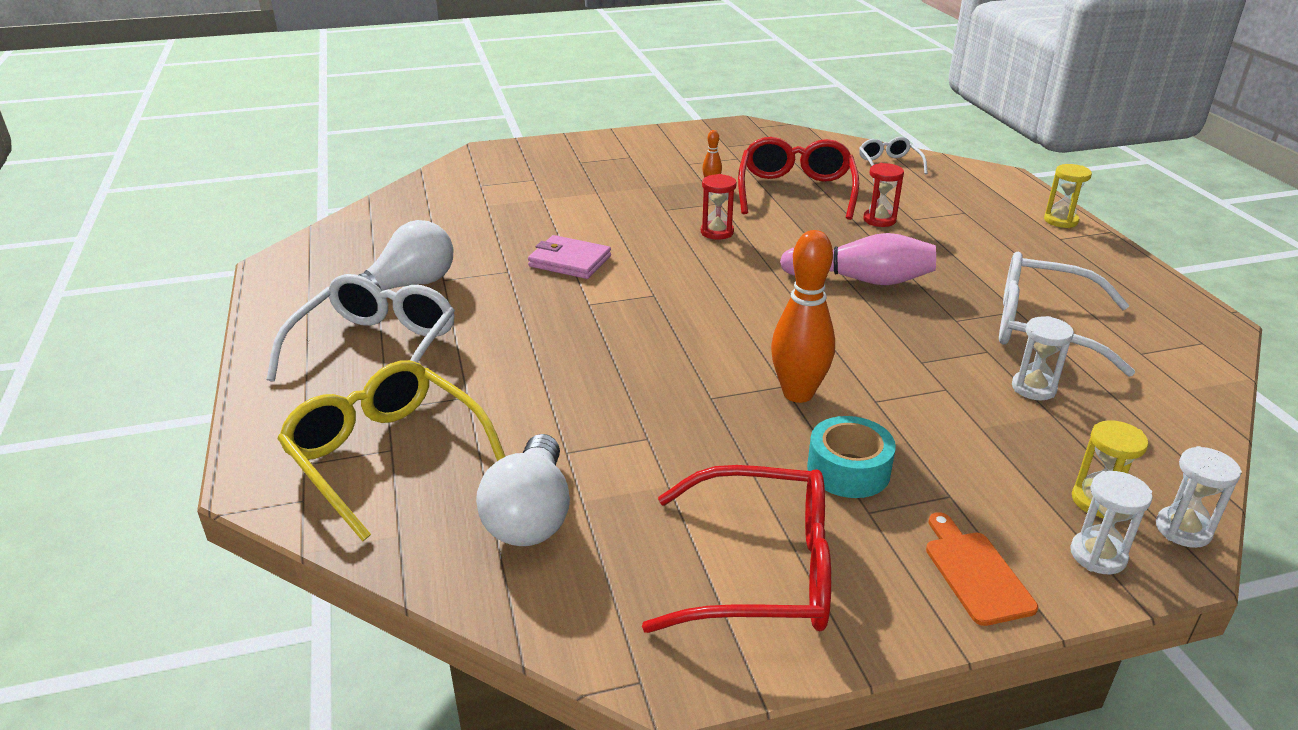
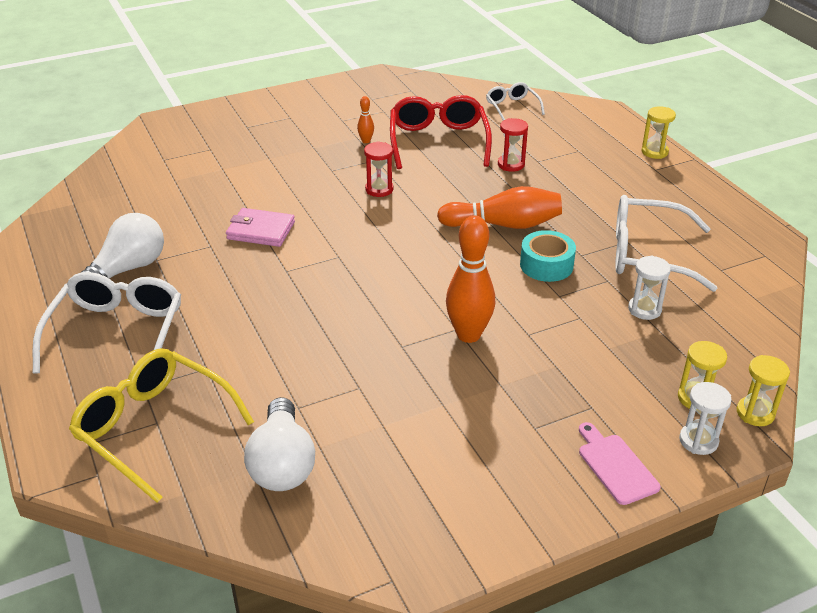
camera: 10 degrees left, 5 degrees up
red glasses [642,465,831,633] -> none
pink bowling pin [780,233,936,285] -> orange bowling pin [437,186,562,229]
turquoise tape [807,416,896,498] -> turquoise tape moved to [520,230,576,282]
orange cutting board [926,512,1038,626] -> pink cutting board [579,422,660,505]
white hourglass [1156,446,1242,548] -> yellow hourglass [737,355,790,426]

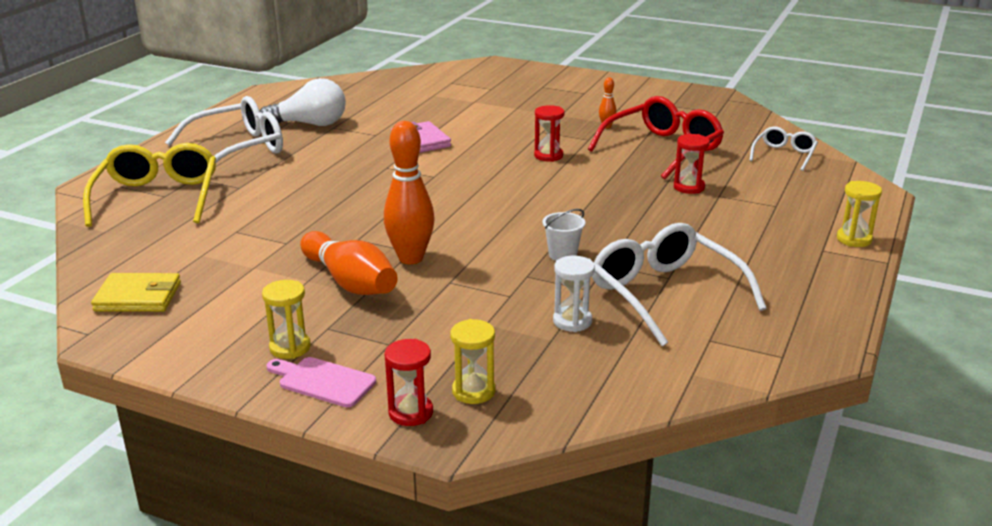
camera: 50 degrees right, 10 degrees down
white light bulb [244,397,315,491] -> none
orange bowling pin [437,186,562,229] -> orange bowling pin moved to [300,231,398,295]
turquoise tape [520,230,576,282] -> white bucket [543,209,585,261]
pink cutting board [579,422,660,505] -> pink cutting board turned 90 degrees counterclockwise [266,357,376,407]
white hourglass [679,382,732,455] -> red hourglass [385,339,433,426]
yellow hourglass [737,355,790,426] -> yellow hourglass moved to [262,280,311,359]
none -> yellow wallet [91,273,181,312]

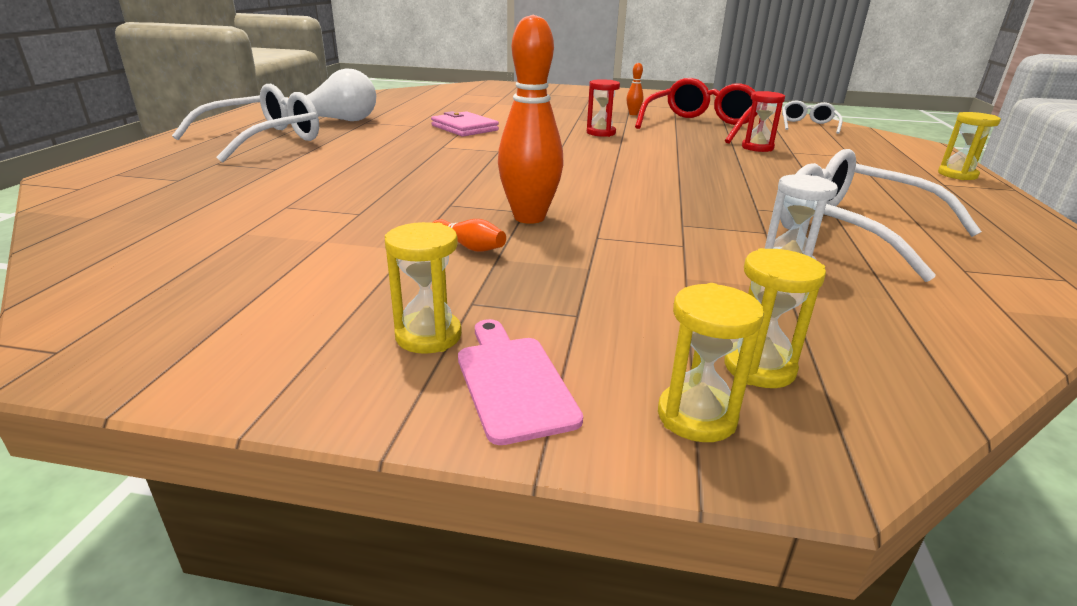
camera: 15 degrees left, 0 degrees up
yellow glasses [83,143,216,227] -> none
yellow wallet [91,273,181,312] -> none
pink cutting board [266,357,376,407] -> pink cutting board turned 60 degrees clockwise [458,319,583,445]
orange bowling pin [300,231,398,295] -> orange bowling pin [432,219,506,252], size x0.45
red hourglass [385,339,433,426] -> yellow hourglass [658,283,764,442]
white bucket [543,209,585,261] -> none

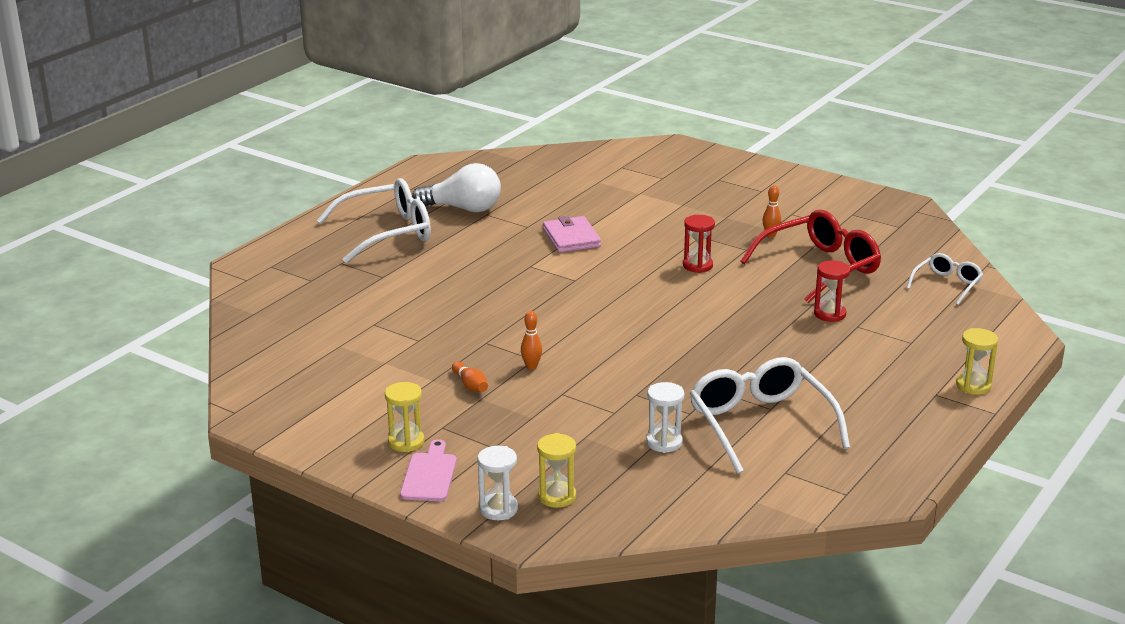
camera: 25 degrees right, 0 degrees up
orange bowling pin [498,14,564,224] -> orange bowling pin [521,311,542,369], size x0.45
yellow hourglass [658,283,764,442] -> white hourglass [477,446,518,520]

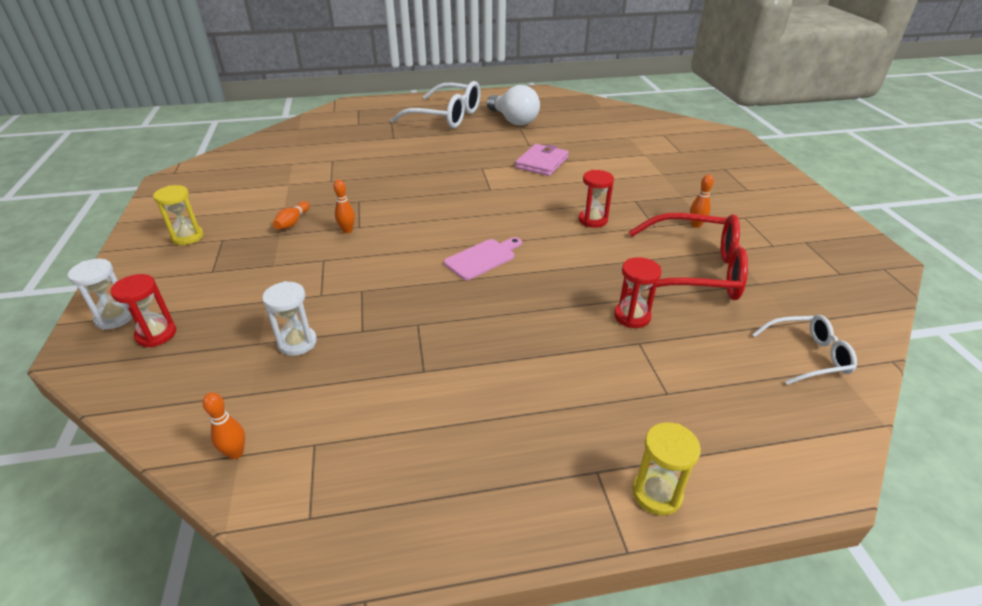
camera: 45 degrees right, 10 degrees up
pink cutting board [400,439,457,501] -> pink cutting board moved to [444,237,522,280]
yellow hourglass [537,433,576,508] -> red hourglass [110,274,176,347]
white glasses [690,357,850,474] -> none
none -> orange bowling pin [203,392,245,459]

